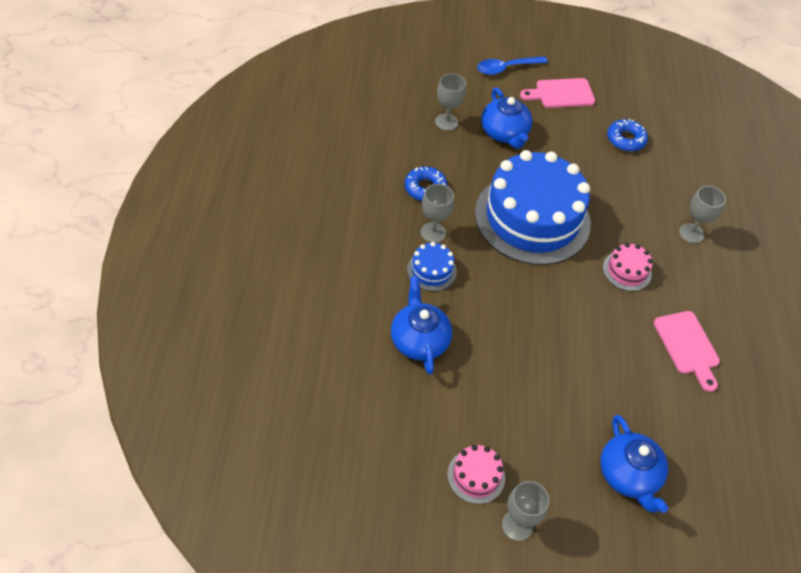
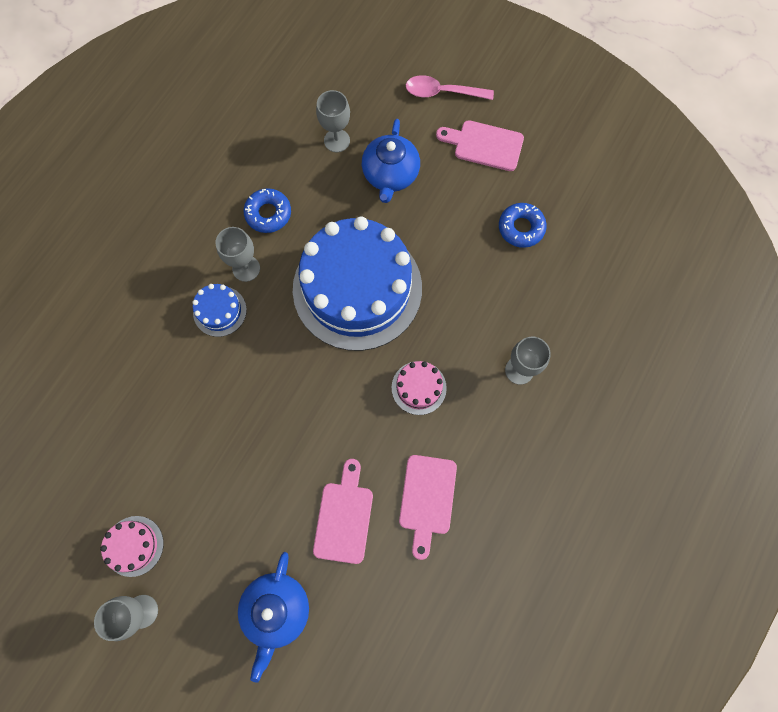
camera: 30 degrees right, 20 degrees up
blue teapot [391,276,452,374] -> none
blue spoon [477,56,548,75] -> pink spoon [406,75,494,100]
none -> pink cutting board [313,459,373,564]

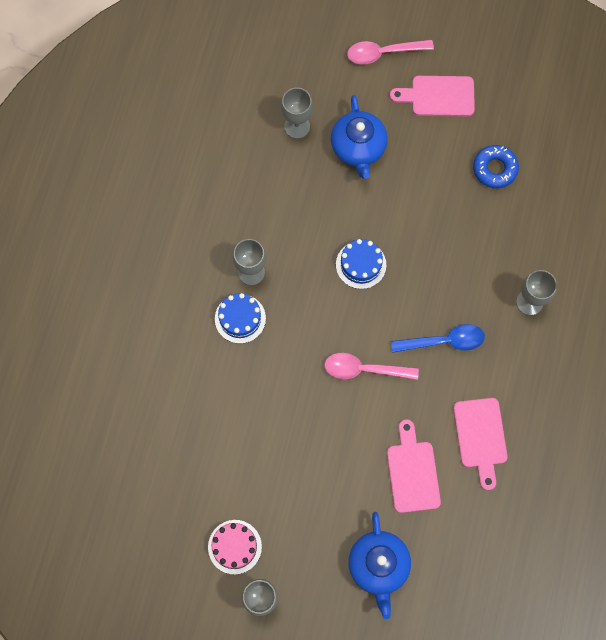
camera: 15 degrees left, 0 degrees up
blue donut [244,188,291,233] -> none
blue cake [293,217,422,351] -> blue cake [336,239,386,289], size x0.41
pink cake [392,361,447,415] -> blue spoon [391,324,485,353]
none -> pink spoon [324,353,419,380]

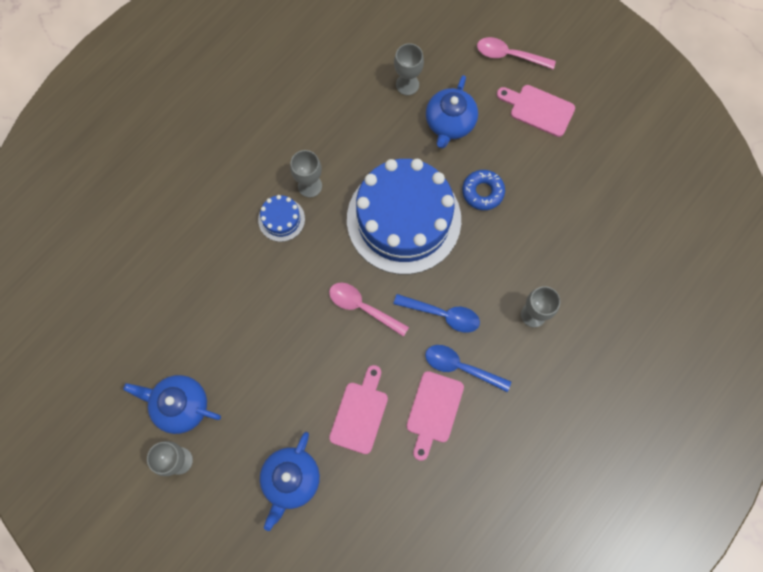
camera: 25 degrees right, 0 degrees up
pink cake [208,520,262,575] -> blue teapot [123,375,221,434]
blue cake [336,239,386,289] -> blue cake [347,159,461,274], size x2.45
blue donut [473,145,519,188] -> blue donut moved to [462,170,505,210]
none -> blue spoon [425,345,511,392]

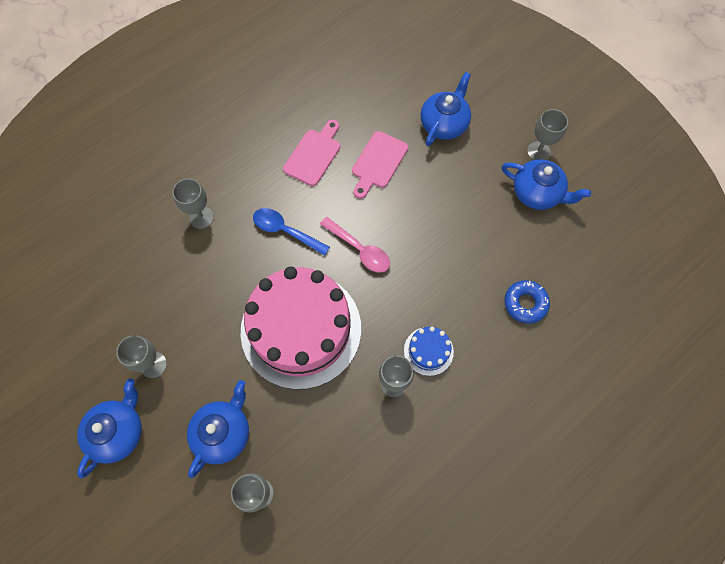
camera: 170 degrees left, 5 degrees down
blue cake [347,159,461,274] -> pink cake [241,267,361,389]
blue spoon [425,345,511,392] -> none
blue donut [462,170,505,210] -> blue donut moved to [504,280,550,324]
pink spoon [477,37,556,70] -> none
pink cutting board [497,85,575,137] -> blue teapot [77,379,142,478]
none -> grey goblet [116,335,167,378]

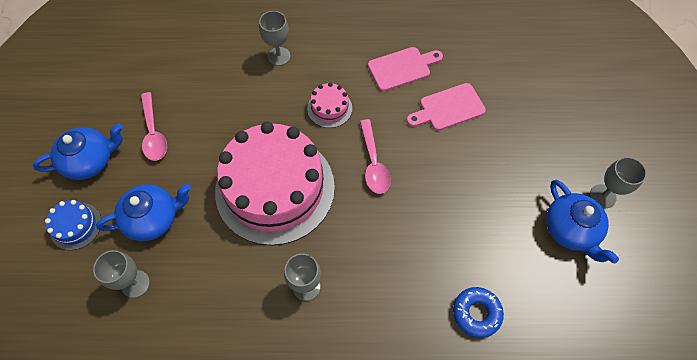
camera: 40 degrees right, 5 degrees down
grey goblet [116,335,167,378] -> pink spoon [141,92,167,161]
blue spoon [253,208,330,256] -> pink cake [307,82,352,128]
blue cake [404,326,454,376] -> blue cake moved to [45,200,101,250]
blue teapot [421,72,471,146] -> none

